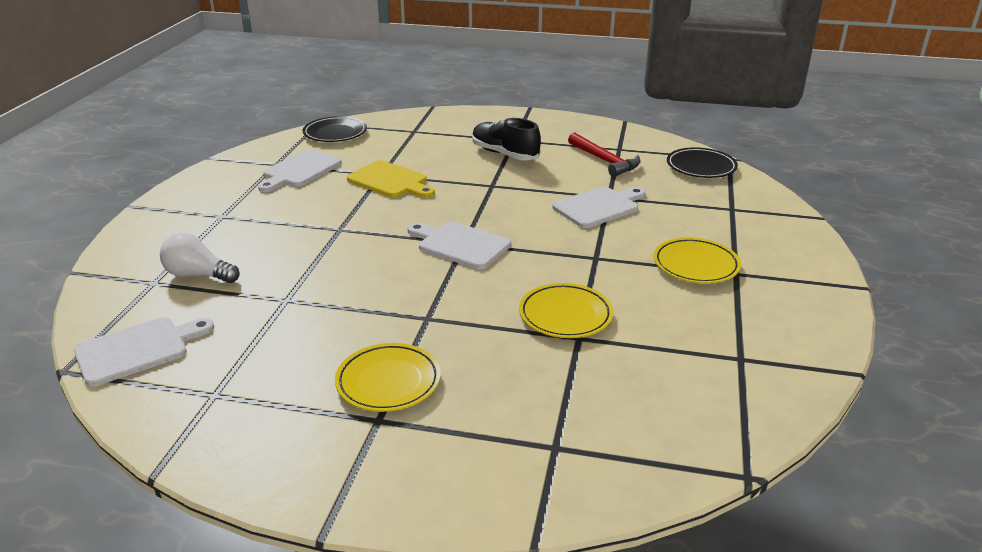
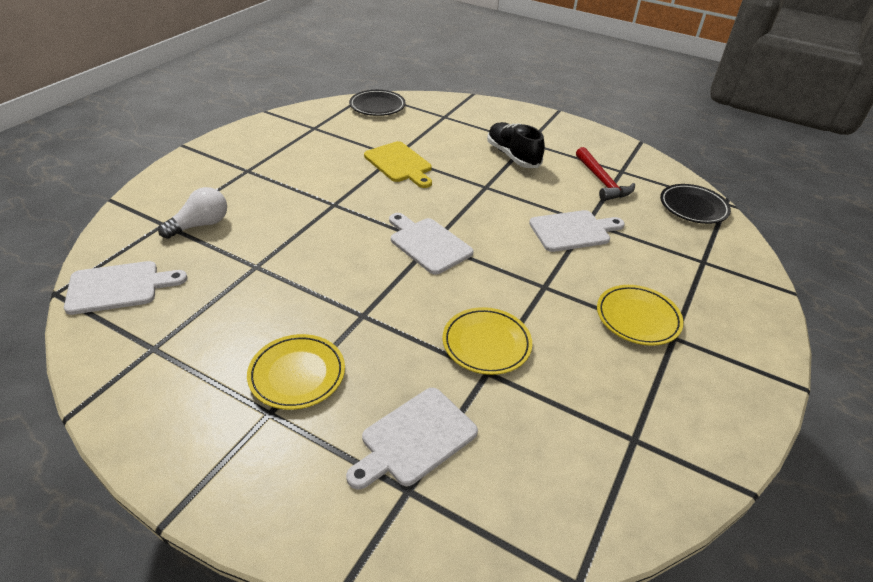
camera: 15 degrees right, 10 degrees up
white light bulb [160,233,240,283] -> white light bulb turned 105 degrees clockwise [158,187,227,239]
white cutting board [258,150,342,192] -> white cutting board moved to [346,388,478,490]

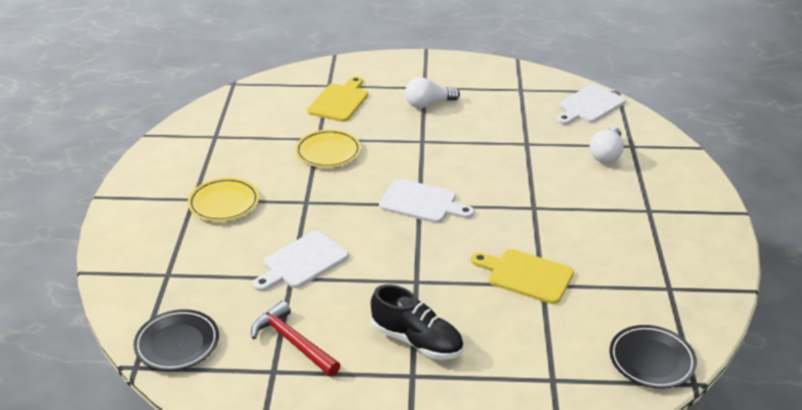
camera: 155 degrees right, 5 degrees down
yellow plate [247,334,345,410] -> white light bulb [405,77,460,108]
white cutting board [346,388,478,490] -> yellow cutting board [307,76,368,122]

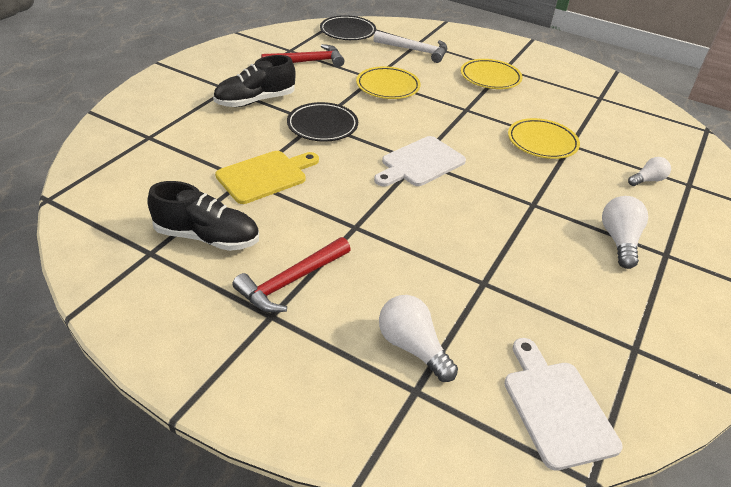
camera: 115 degrees right, 5 degrees up
white cutting board [253,230,349,291] -> yellow plate [356,66,421,99]
yellow cutting board [307,76,368,122] -> white light bulb [628,157,671,186]
black plate [609,325,697,389] -> black plate moved to [287,102,358,142]
none -> black shoe [147,181,259,251]
none -> red hammer [232,237,351,313]
none -> white hammer [373,31,447,63]

